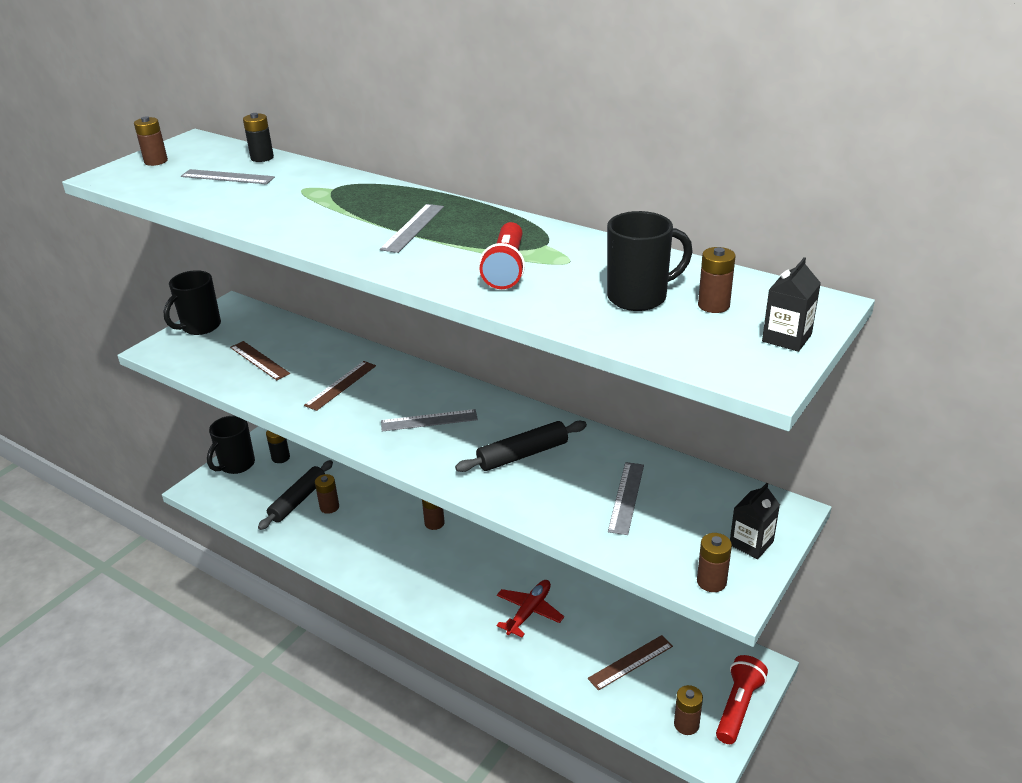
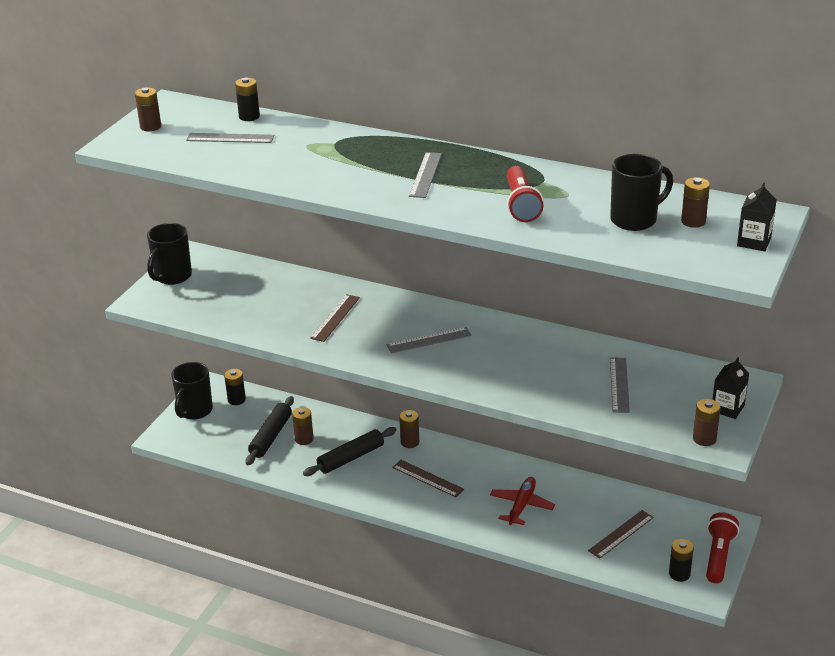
camera: 10 degrees left, 0 degrees up
brown ruler [230,341,290,380] -> brown ruler moved to [392,460,464,497]
black rolling pin [455,420,587,472] -> black rolling pin moved to [303,427,397,476]
brown battery [674,685,703,735] -> black battery [669,539,694,582]

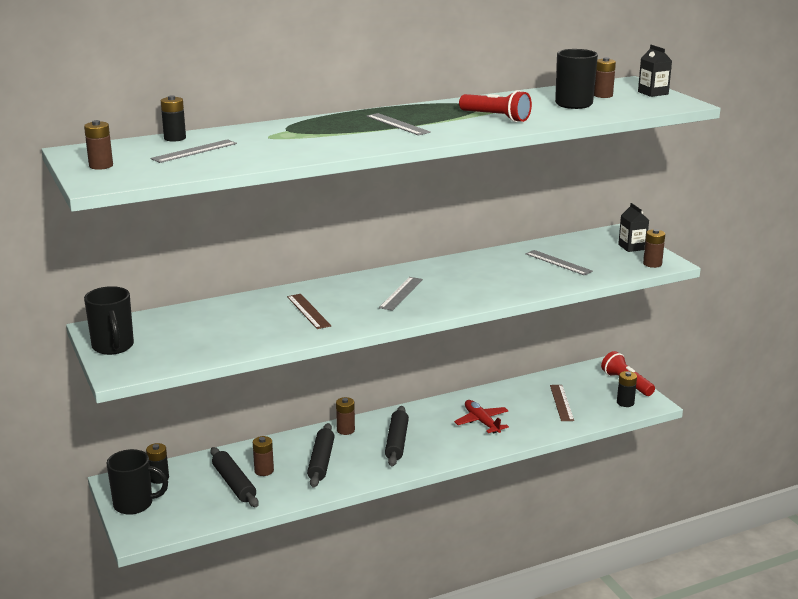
camera: 50 degrees left, 10 degrees down
black mug [171,362,213,420] -> black mug turned 60 degrees counterclockwise [106,449,168,515]
brown ruler [392,460,464,497] -> black rolling pin [385,406,409,466]

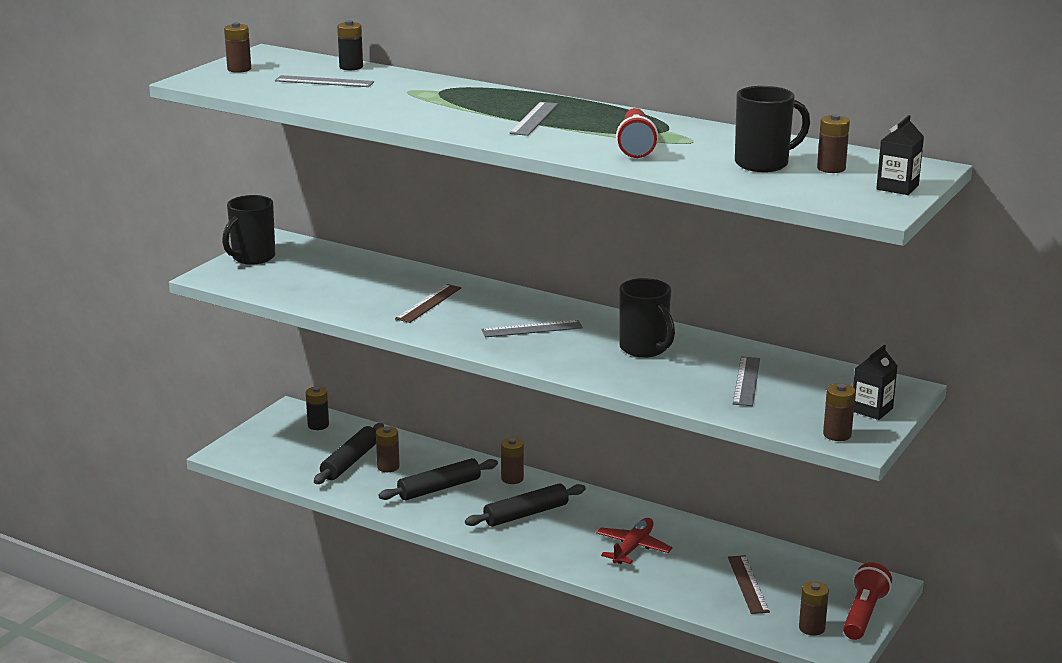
camera: 55 degrees right, 0 degrees up
black mug [106,449,168,515] -> black mug moved to [619,278,675,357]
brown ruler [550,385,574,421] -> brown ruler turned 60 degrees counterclockwise [728,555,770,614]
black battery [617,371,637,407] -> brown battery [799,581,829,636]

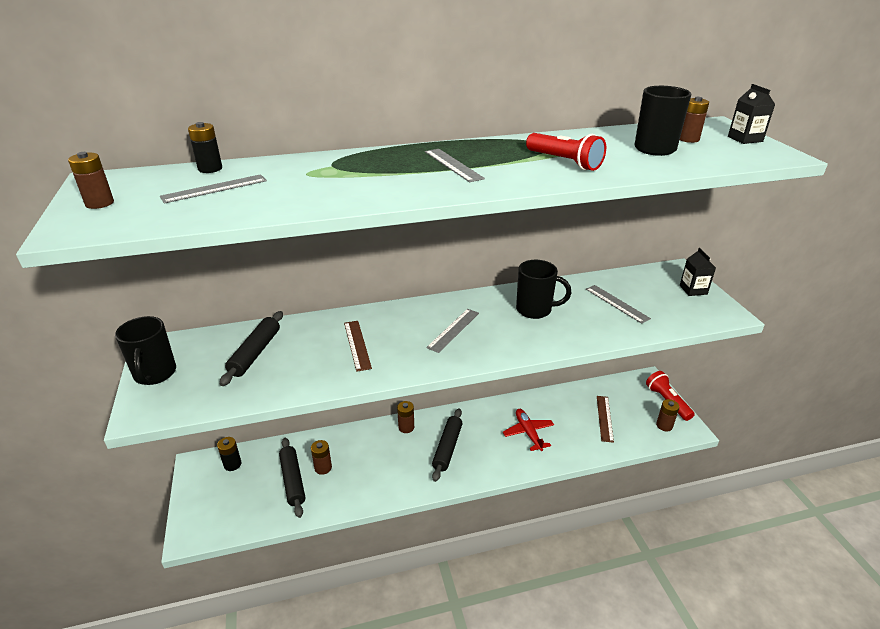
camera: 45 degrees left, 10 degrees up
black rolling pin [378,458,498,500] -> black rolling pin moved to [220,311,283,386]
brown ruler [728,555,770,614] -> brown ruler turned 60 degrees clockwise [597,396,614,443]
brown battery [823,383,856,441] -> none

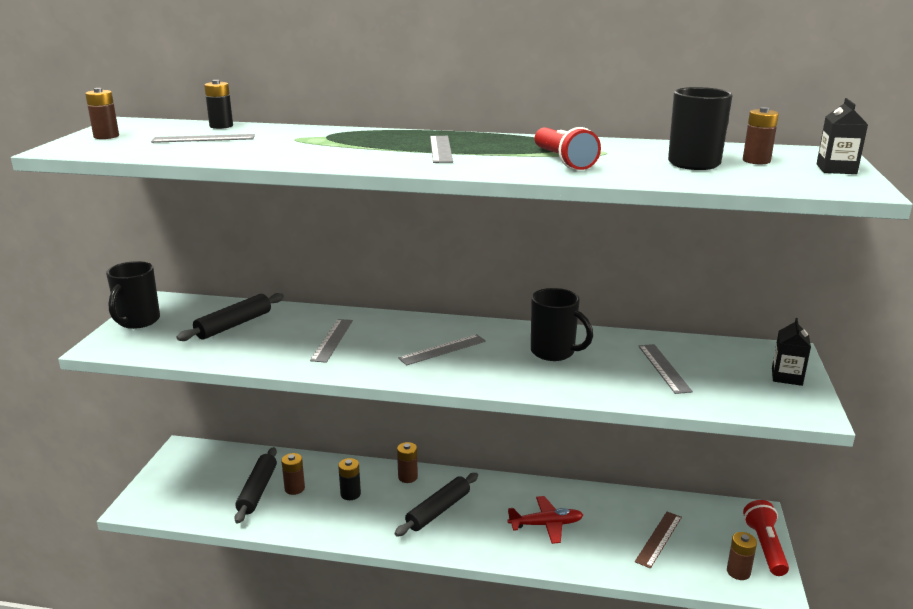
camera: 25 degrees right, 10 degrees down
black battery [217,437,241,471] -> black battery moved to [338,458,361,500]
brown ruler [344,321,372,372] -> grey ruler [310,319,353,363]
red plane [503,409,554,451] -> red plane turned 75 degrees clockwise [508,496,583,544]

